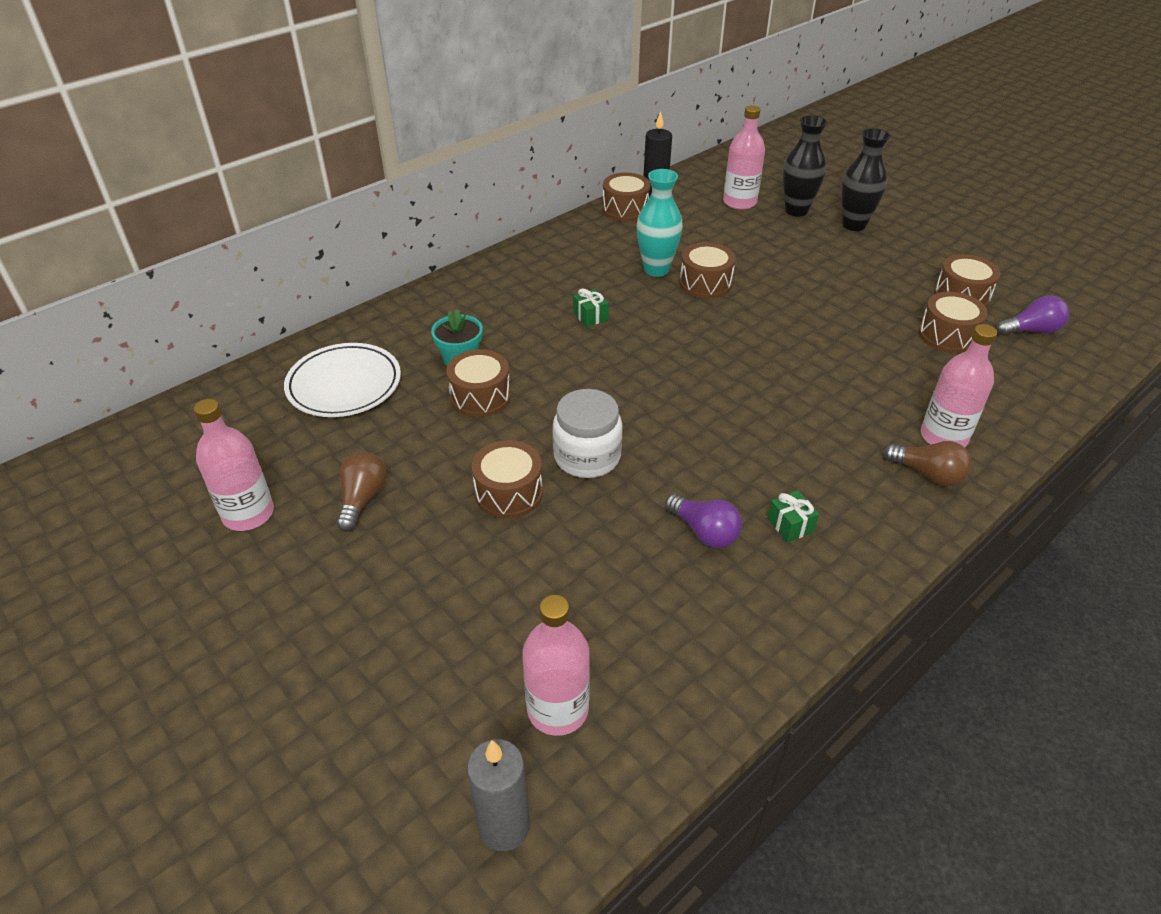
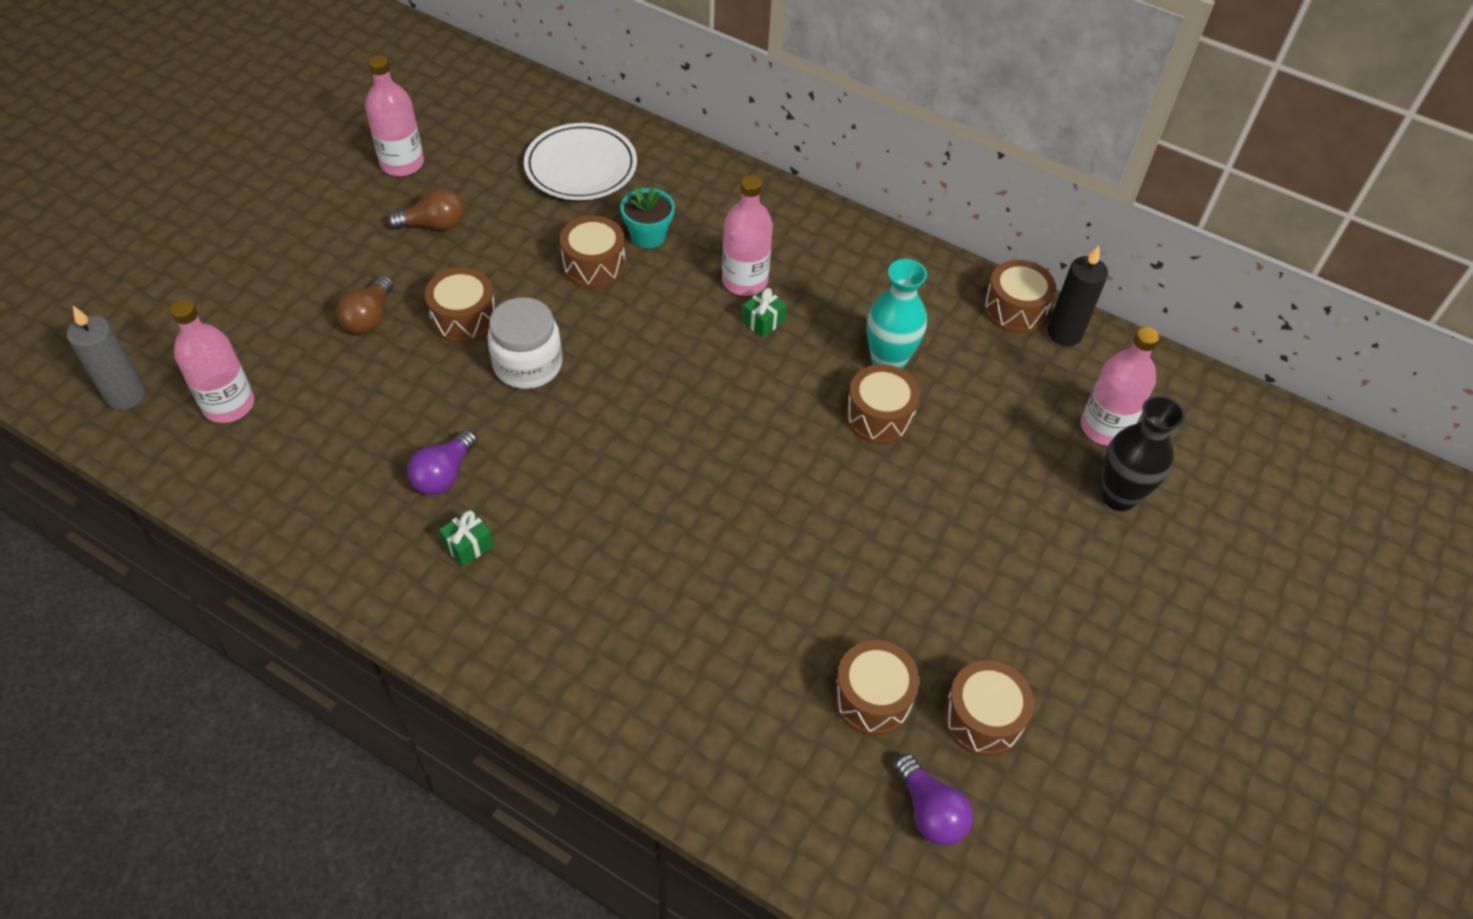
camera: 70 degrees right, 10 degrees up
black vase [841,128,891,231] -> none
brown light bulb [883,441,972,486] -> brown light bulb moved to [336,276,394,334]
pink bottle [921,324,997,448] -> pink bottle moved to [722,175,773,296]

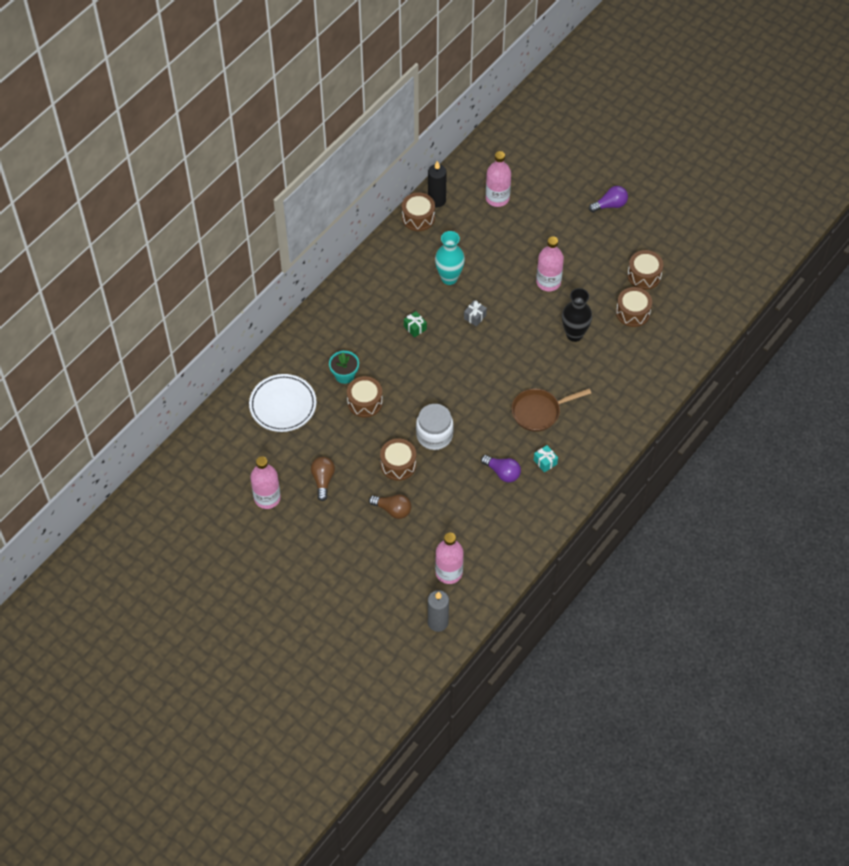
camera: 80 degrees left, 5 degrees up
green gift [439,509,494,567] -> turquoise gift [534,445,558,473]
pink bottle [722,175,773,296] -> pink bottle moved to [536,236,564,292]
brown drum [845,364,920,444] -> none
purple light bulb [895,754,973,845] -> purple light bulb moved to [589,186,628,212]
black vase [1102,396,1185,512] -> black vase moved to [562,288,592,342]
none -> grey gift [464,300,487,327]
none -> brown pan [512,388,591,432]

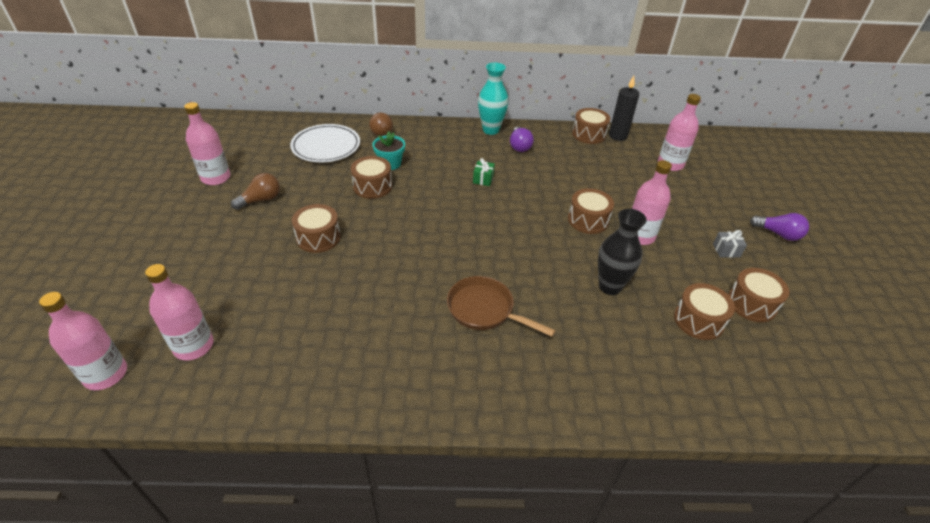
camera: 50 degrees right, 15 degrees down
brown light bulb [369,494,411,519] -> brown light bulb moved to [369,112,393,136]
white jar [416,404,454,450] -> none
grey candle [428,590,449,632] -> pink bottle [39,292,127,390]
turquoise vase [435,231,465,285] -> turquoise vase moved to [478,63,508,135]
grey gift [464,300,487,327] -> grey gift moved to [713,230,747,258]
purple light bulb [481,455,521,483] -> purple light bulb moved to [510,126,534,152]
turquoise gift [534,445,558,473] -> none
none -> brown drum [568,188,614,234]

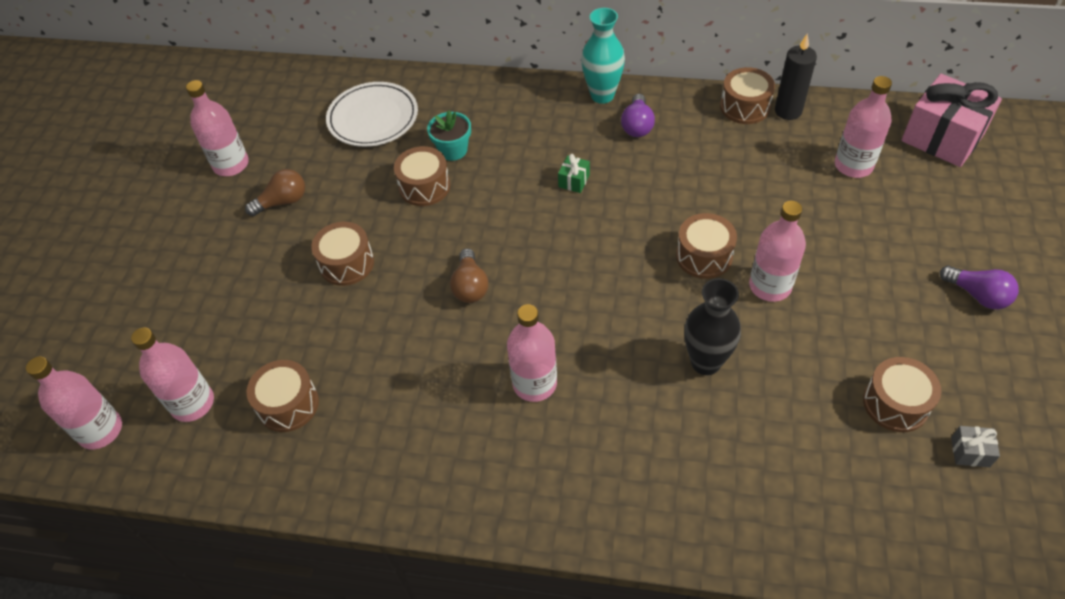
camera: 15 degrees right, 10 degrees up
brown light bulb [369,112,393,136] -> brown light bulb moved to [450,248,488,303]
brown pan [447,276,556,337] -> pink bottle [507,304,557,402]
brown drum [674,283,735,340] -> brown drum moved to [247,360,319,432]
grey gift [713,230,747,258] -> grey gift moved to [951,426,1000,467]
none -> pink gift [901,74,1002,167]

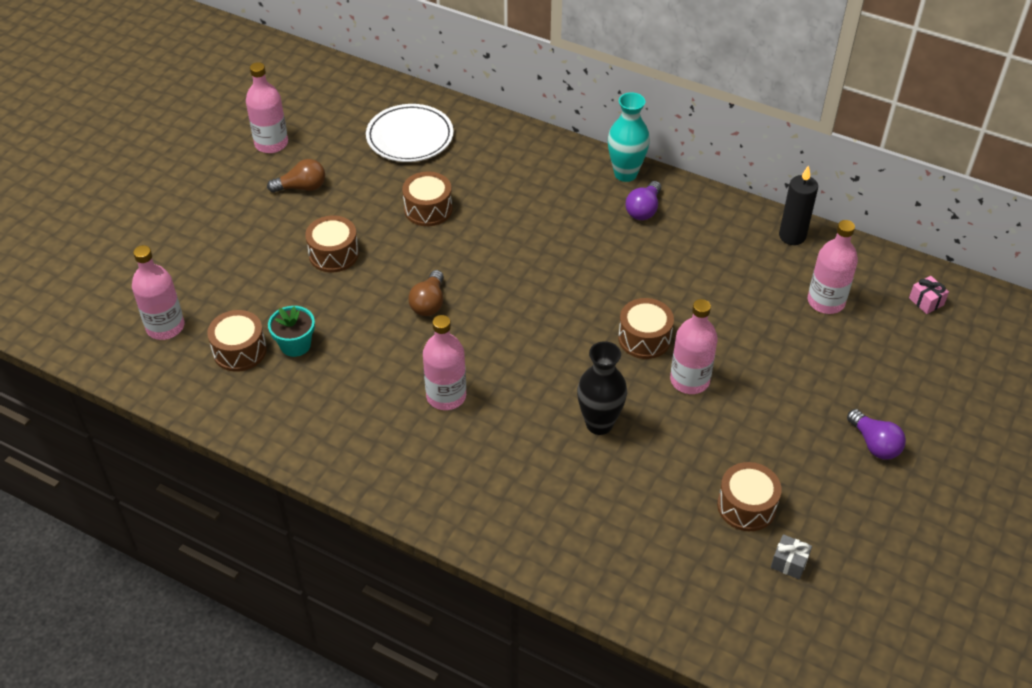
camera: 15 degrees right, 5 degrees down
pink bottle [26,356,122,449] -> none
turquoise flower pot [427,110,471,161] -> turquoise flower pot moved to [268,306,315,357]
green gift [558,154,590,193] -> none
brown drum [720,67,775,124] -> none
pink gift [901,74,1002,167] -> pink gift [909,276,949,314], size x0.42

